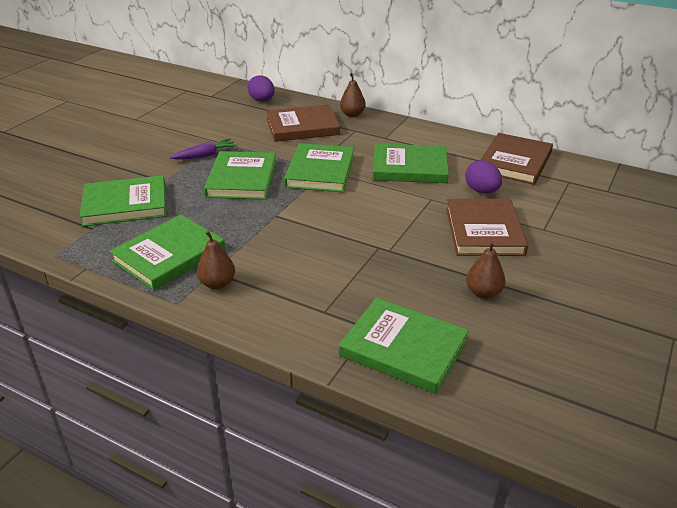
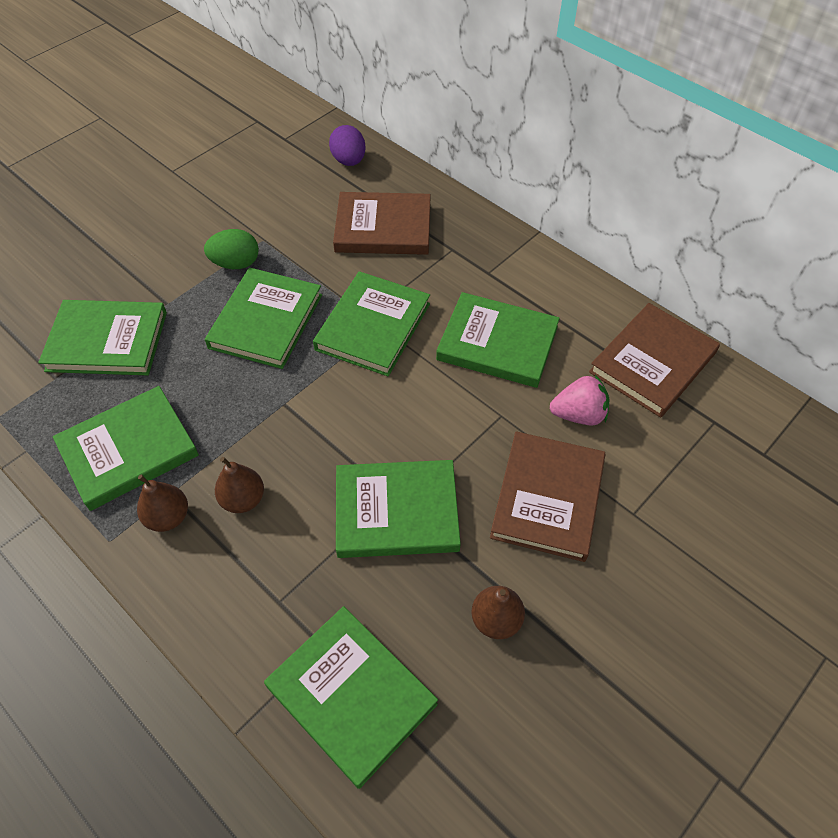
camera: 15 degrees right, 20 degrees up
purple carrot [170,138,237,160] -> green egg [204,229,259,269]
brown pear [340,73,366,117] -> brown pear moved to [215,457,264,513]
purple egg [465,160,502,193] -> pink strawberry [550,375,609,426]
none -> green book [336,460,461,558]

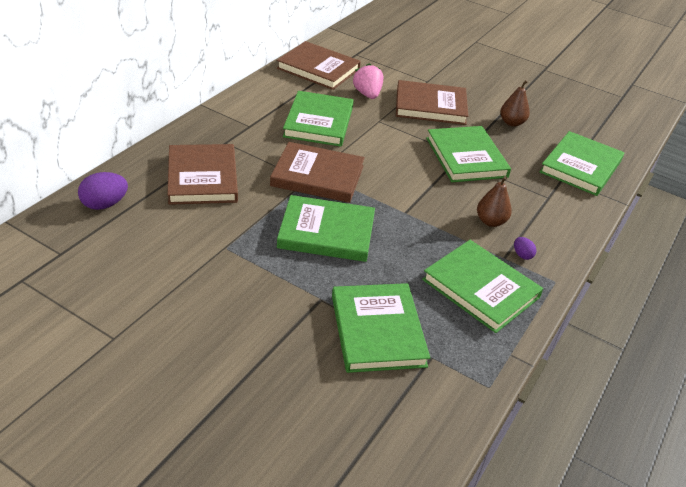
camera: 105 degrees left, 15 degrees down
brown pear [137,475,188,532] -> purple egg [514,237,537,260]
green egg [204,229,259,269] -> none
green book [313,271,430,376] -> brown book [270,142,365,203]

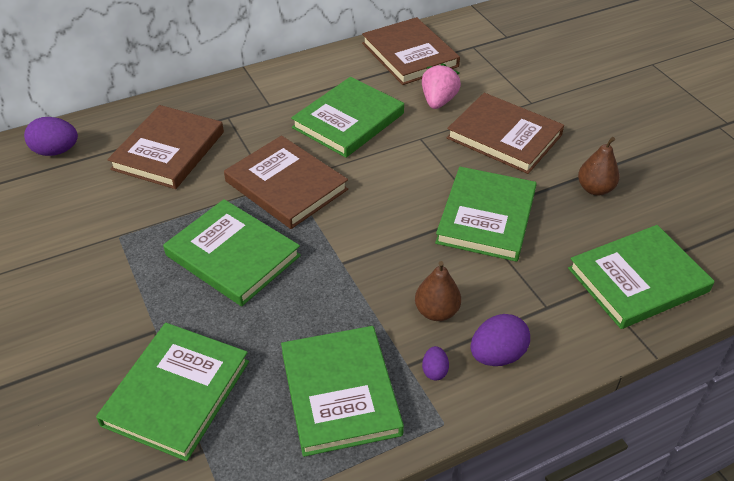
camera: 35 degrees right, 5 degrees up
none -> purple egg [471,314,530,366]

